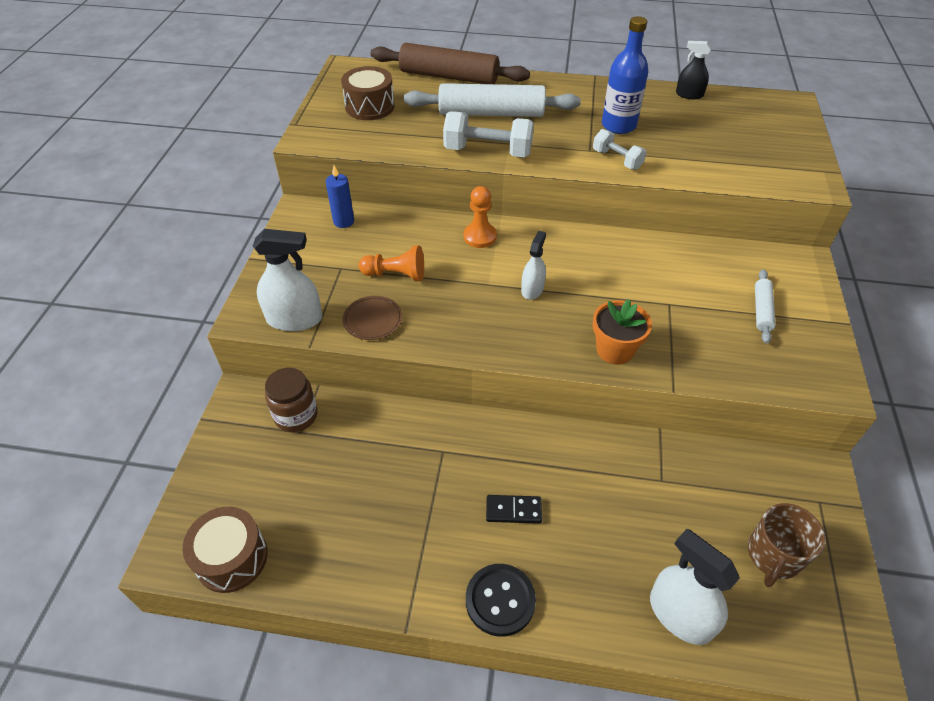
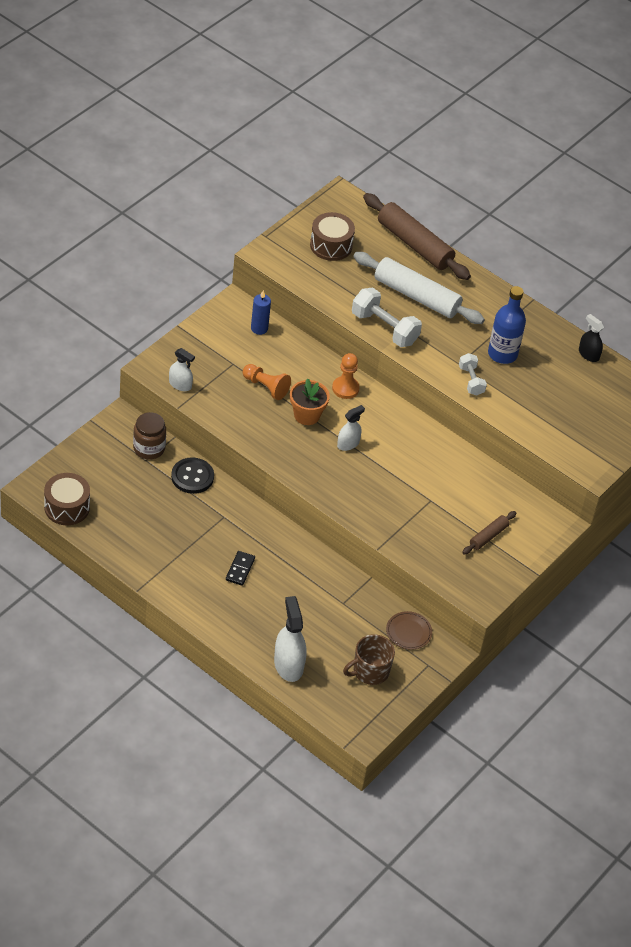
camera: 25 degrees right, 0 degrees up
white spray bottle [253,229,322,331] -> white spray bottle [169,348,195,391], size x0.60
brown plate [342,296,402,340] -> brown plate moved to [386,611,432,650]
black button [466,564,536,637] -> black button moved to [171,457,214,494]
black domino [486,495,542,524] -> black domino turned 75 degrees clockwise [226,551,255,586]
orange flower pot [593,299,652,364] -> orange flower pot moved to [290,378,330,425]
white rolling pin [755,269,776,344] -> brown rolling pin [462,511,516,554]

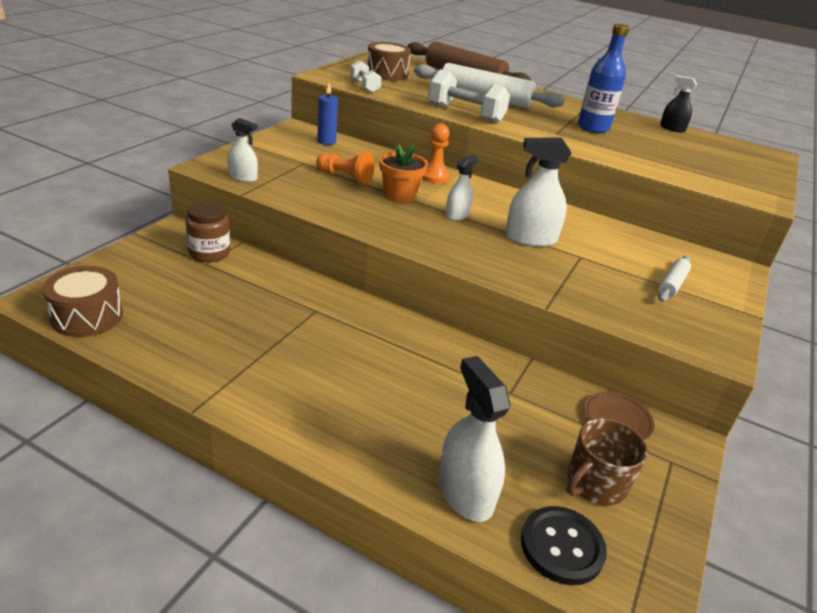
camera: 10 degrees left, 15 degrees down
black button [171,457,214,494] -> black button moved to [521,506,607,585]
black domino [226,551,255,586] -> none
white dumbbell [459,353,487,396] -> white dumbbell moved to [350,60,382,93]
brown rolling pin [462,511,516,554] -> white rolling pin [658,256,691,302]
none -> white spray bottle [505,138,572,247]

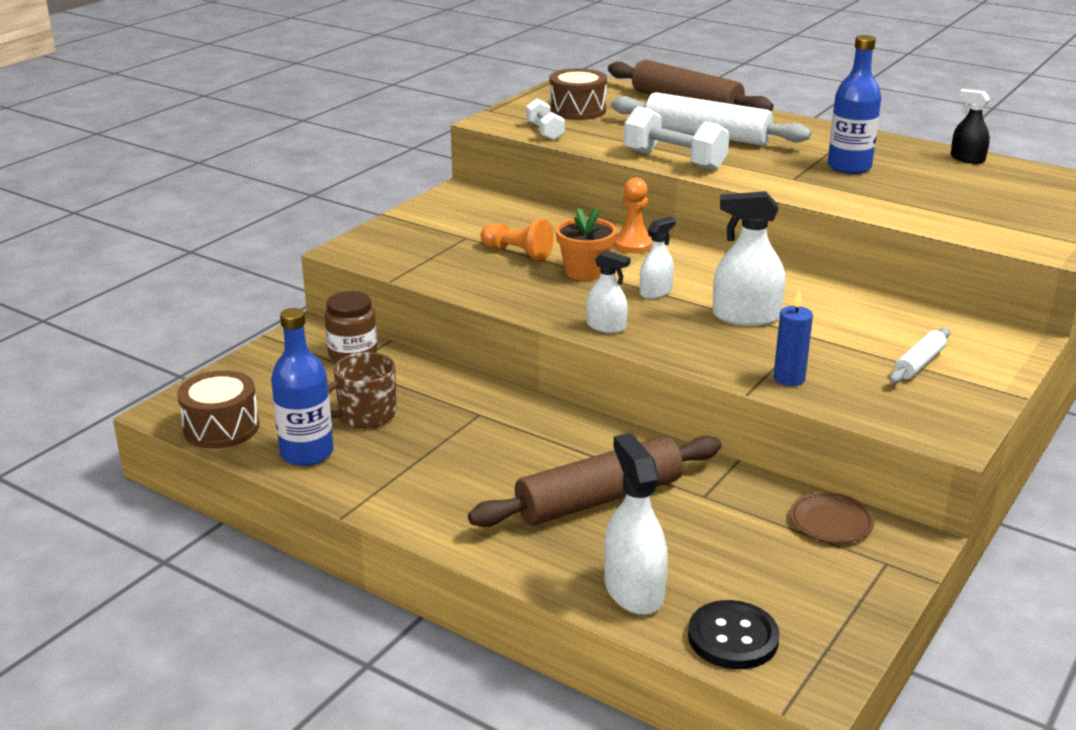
camera: 10 degrees right, 5 degrees down
white spray bottle [227,118,258,182] -> white spray bottle moved to [586,250,630,333]
blue candle [317,83,338,145] -> blue candle moved to [774,289,813,386]
brown mug [566,418,648,506] -> brown mug moved to [328,352,396,428]
none -> blue bottle [271,308,334,466]
none -> brown rolling pin [468,436,722,527]

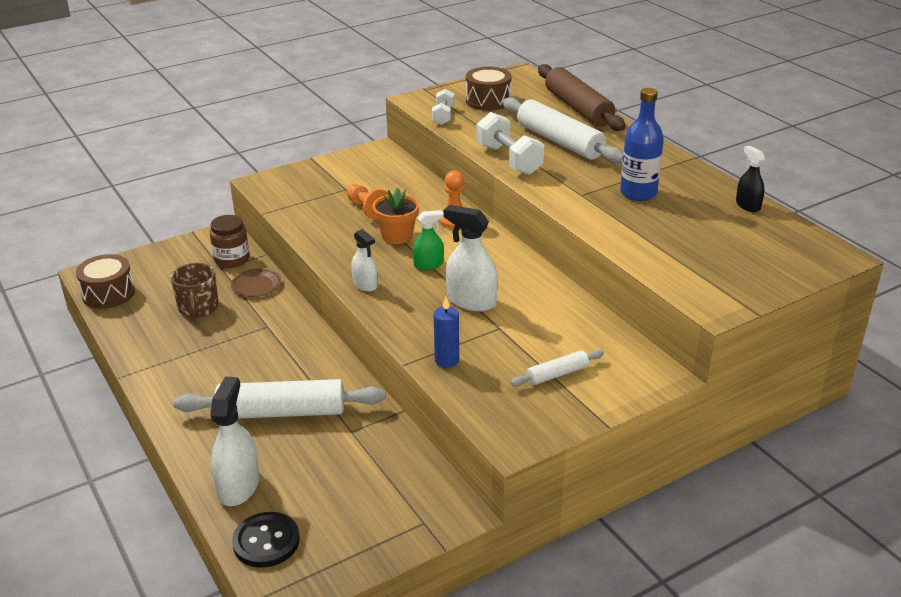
camera: 25 degrees right, 5 degrees up
blue bottle [271,308,334,466] -> none
brown mug [328,352,396,428] -> brown mug turned 90 degrees counterclockwise [170,263,219,318]
brown rolling pin [468,436,722,527] -> white rolling pin [173,379,385,419]
white spray bottle [640,217,676,299] -> green spray bottle [413,210,444,270]
brown plate [790,492,874,543] -> brown plate moved to [231,268,282,297]

